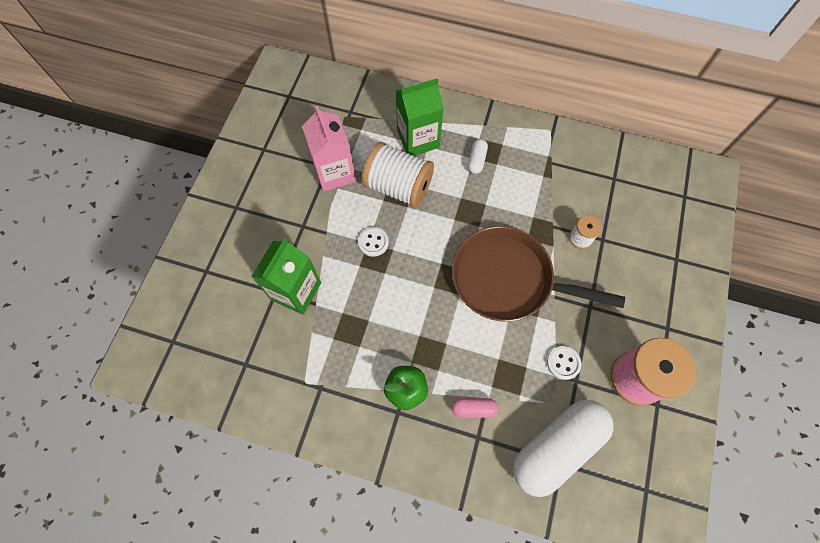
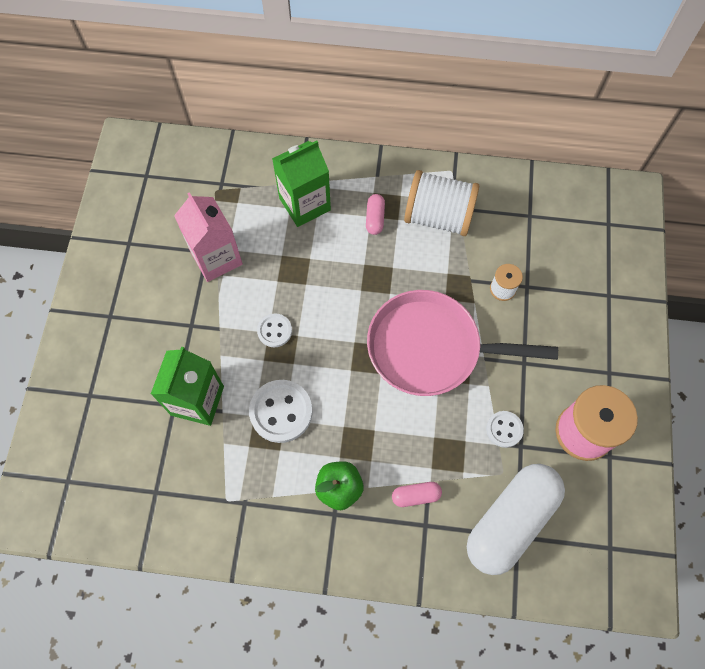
camera: 10 degrees left, 0 degrees up
white spool [362,142,434,208] -> white spool moved to [404,170,479,236]
brown pan [452,226,625,322] -> pink pan [367,290,558,396]
white capsule [468,139,488,174] -> pink capsule [366,194,385,235]
none -> white button [249,380,313,443]

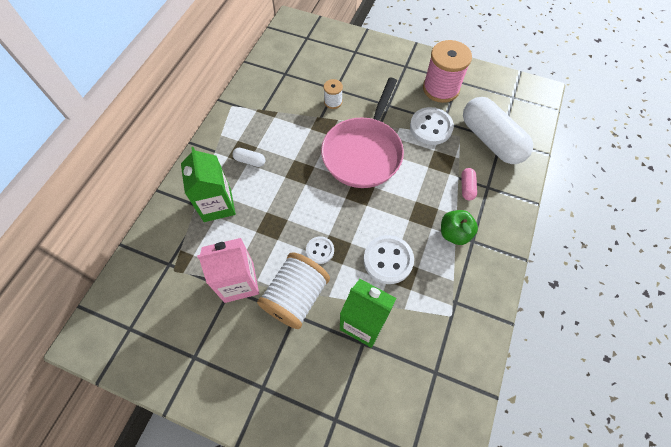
camera: 75 degrees left, 5 degrees down
pink capsule [366,194,385,235] -> white capsule [233,148,265,167]
white spool [404,170,479,236] -> white spool moved to [257,252,330,329]
white button [486,411,524,448] -> white button [410,107,454,145], size x1.74

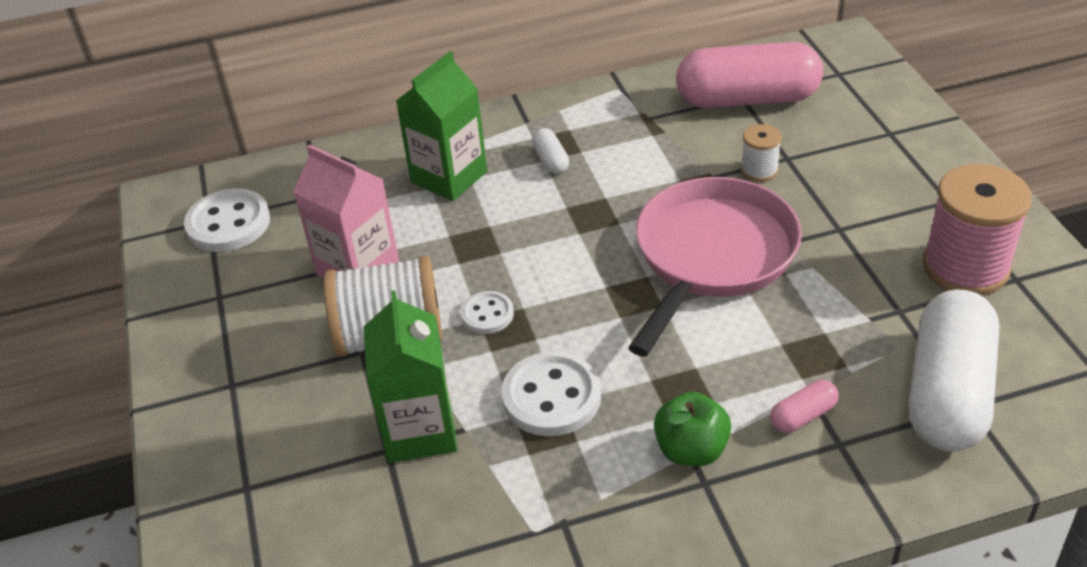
camera: 55 degrees right, 20 degrees down
pink pan [321,78,404,188] -> pink pan turned 135 degrees clockwise [628,177,802,356]
white button [410,107,454,145] -> white button moved to [184,188,270,252]
none -> pink capsule [676,42,823,108]

